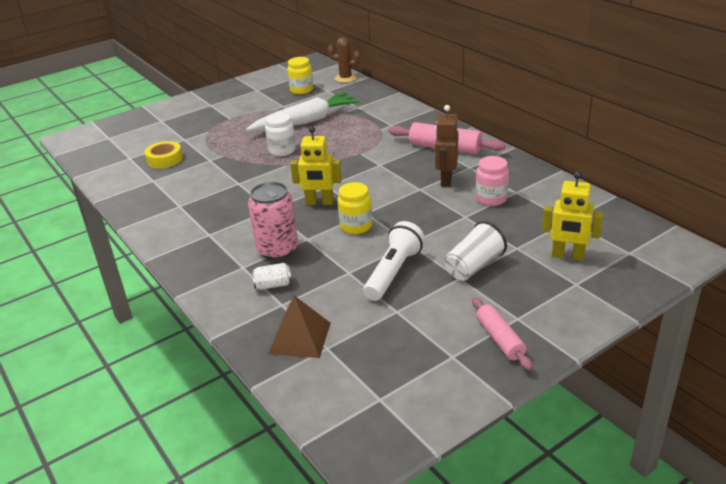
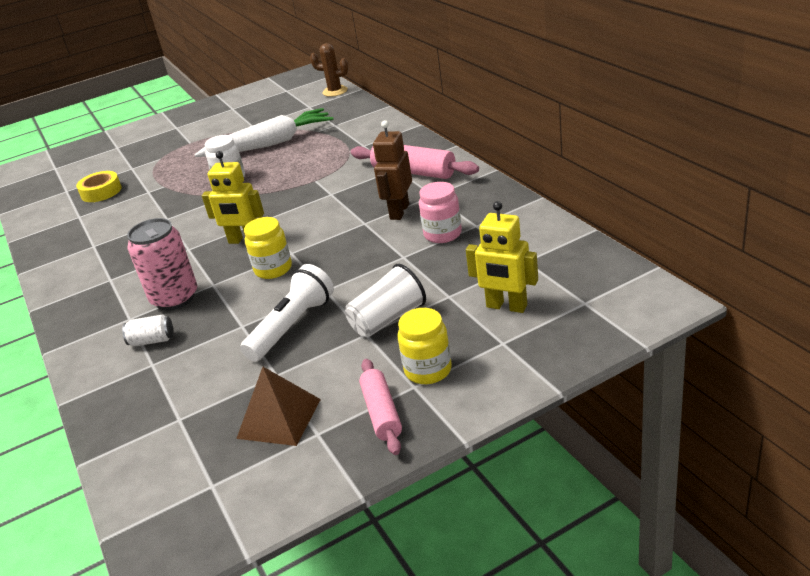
camera: 10 degrees right, 0 degrees up
brown pyramid [268,296,330,358] -> brown pyramid moved to [236,367,321,446]
yellow jar [287,57,313,94] -> yellow jar moved to [398,308,452,384]

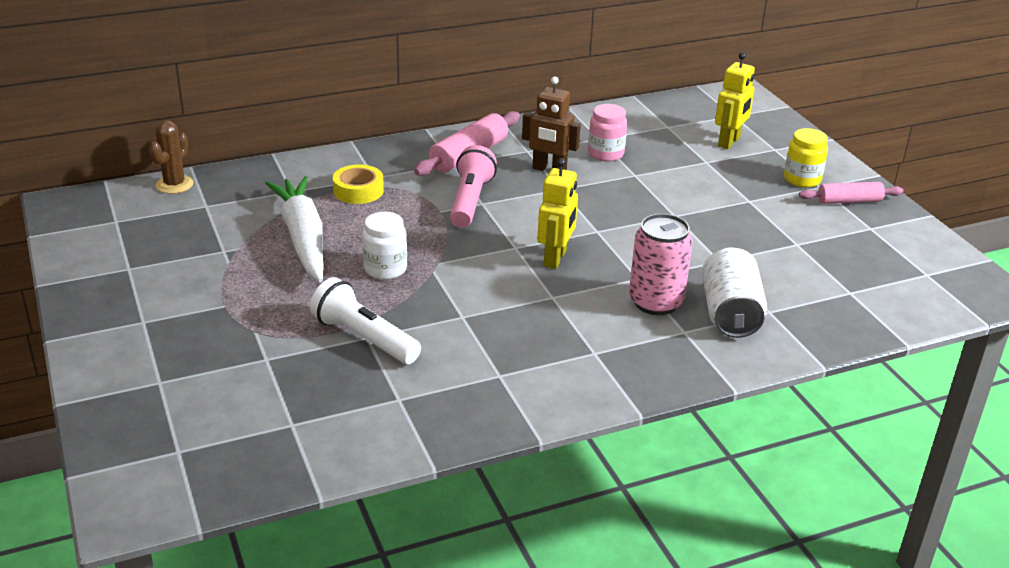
camera: 90 degrees left, 0 degrees up
yellow tape [76,171,122,202] -> yellow tape moved to [333,164,384,204]
white can [122,314,173,346] -> white can [702,247,767,338], size x1.99
brown pyramid [236,367,321,446] -> none
white flashlight [240,264,334,361] -> white flashlight moved to [310,277,421,364]
yellow jar [244,217,292,279] -> none
white cup [345,264,426,337] -> none
none -> pink flashlight [450,145,497,228]

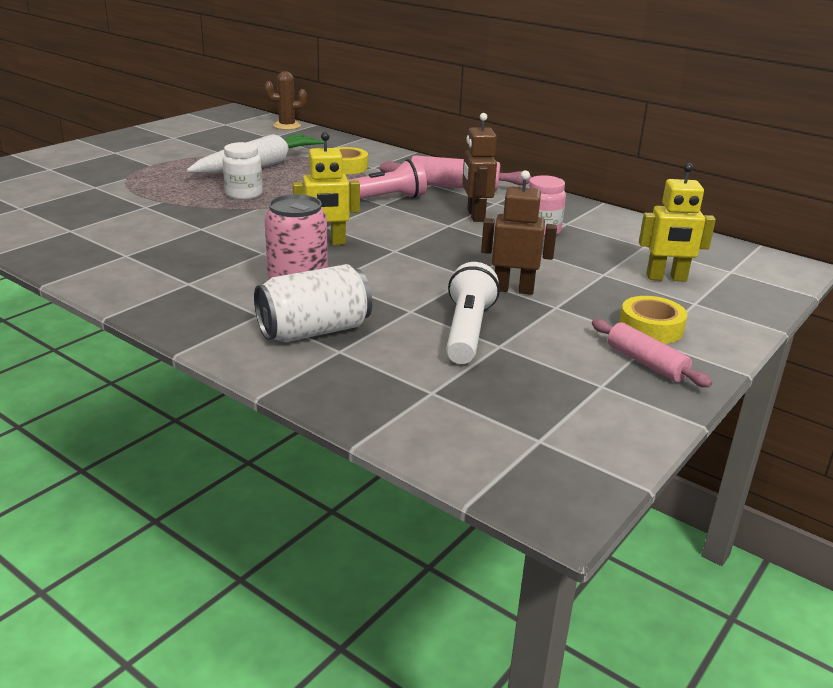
camera: 60 degrees right, 5 degrees down
white flashlight [310,277,421,364] -> white flashlight moved to [446,262,500,364]
yellow jar [784,128,828,188] -> yellow tape [619,296,688,344]
none -> brown robot [481,170,557,295]

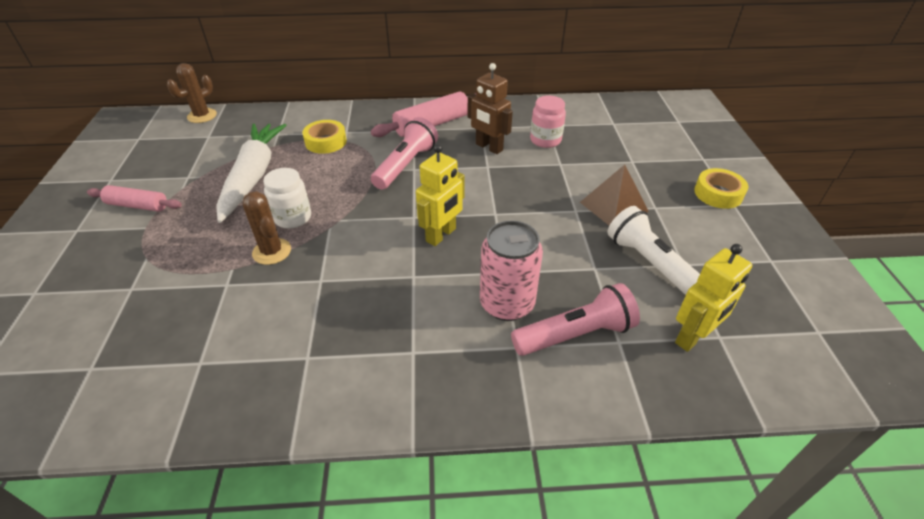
camera: 40 degrees left, 15 degrees up
white can [254,264,372,342] -> pink flashlight [511,283,640,356]
brown robot [481,170,557,295] -> brown pyramid [580,165,649,226]
pink rolling pin [592,319,712,387] -> pink rolling pin moved to [87,185,182,212]
yellow robot [639,163,716,282] -> yellow robot moved to [675,244,752,352]
none -> brown cactus [243,191,291,265]

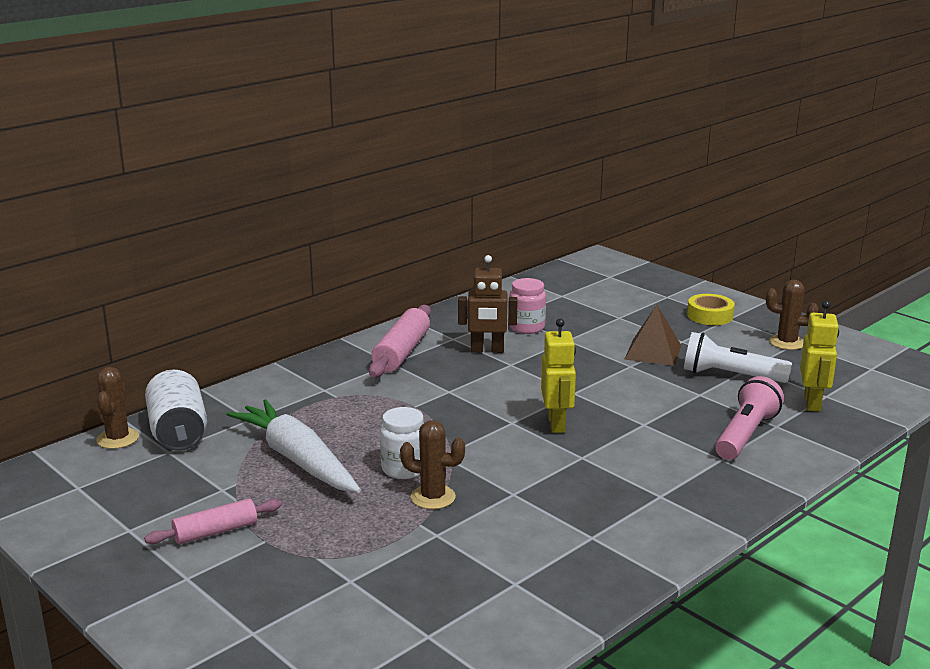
camera: 40 degrees left, 20 degrees down
yellow tape [303,120,347,154] -> none
pink flashlight [371,117,438,190] -> none
pink can [480,221,543,321] -> none
none -> white can [145,370,207,451]
none -> brown cactus [766,280,819,350]

